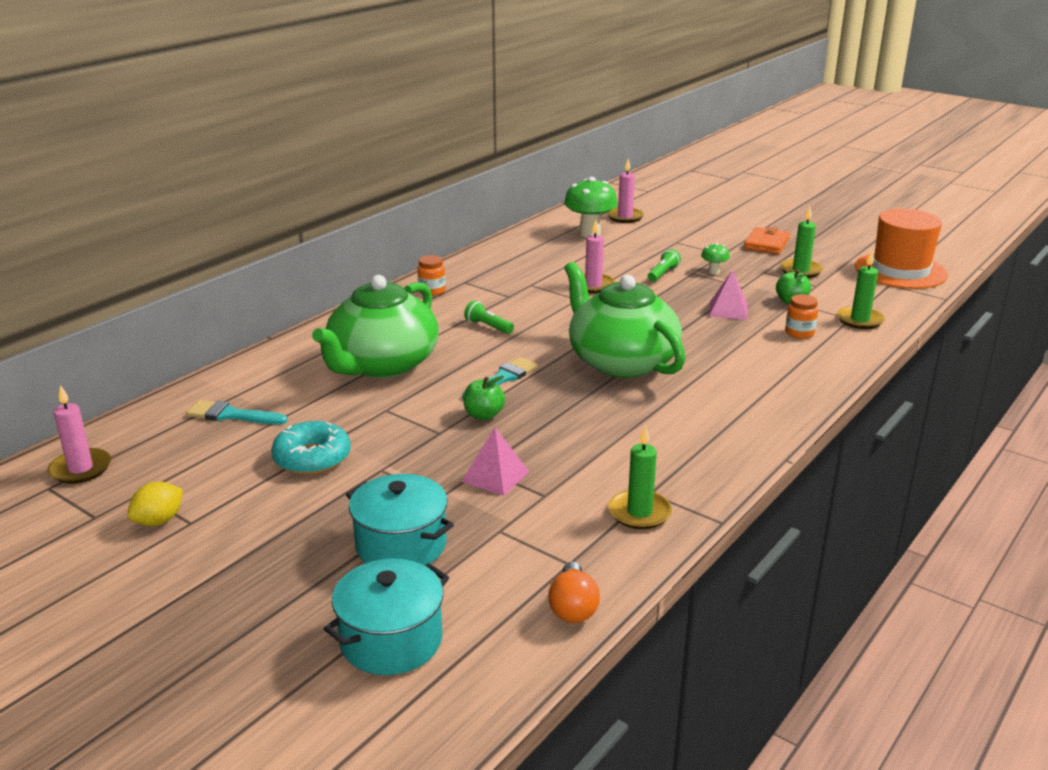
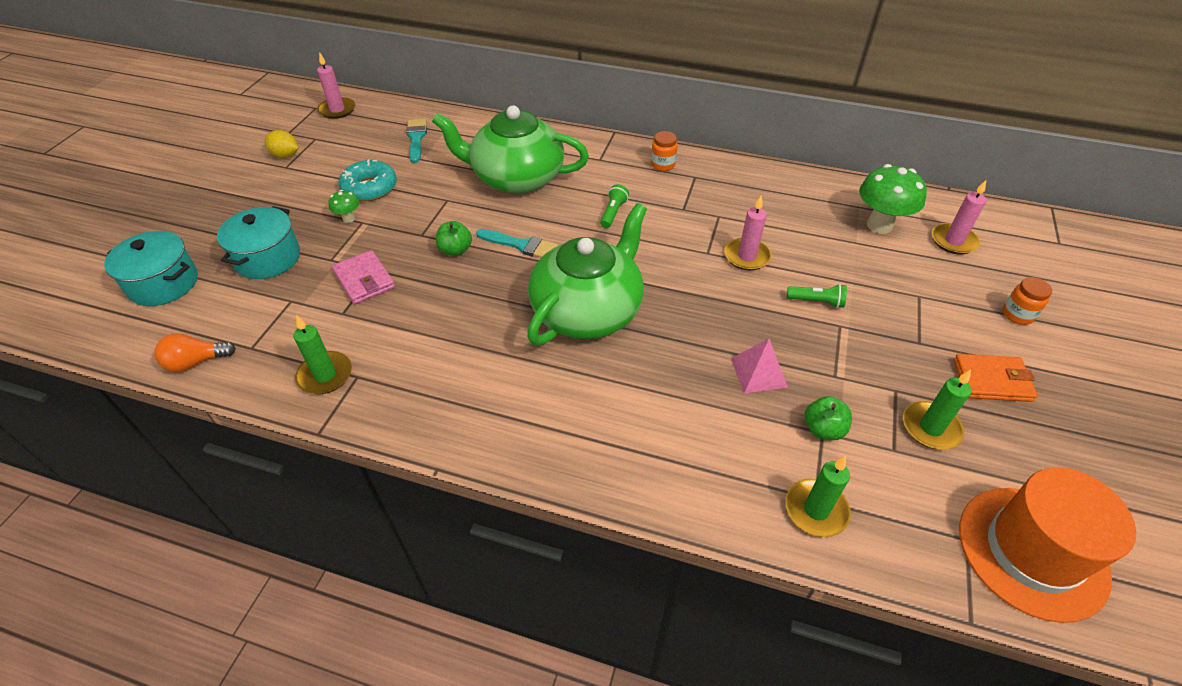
camera: 70 degrees right, 20 degrees up
pink pyramid [461,427,529,496] -> pink wallet [332,250,395,304]
green mushroom [701,243,730,274] -> green mushroom moved to [328,190,359,223]
orange jar [785,294,818,339] -> orange jar moved to [1002,277,1052,325]

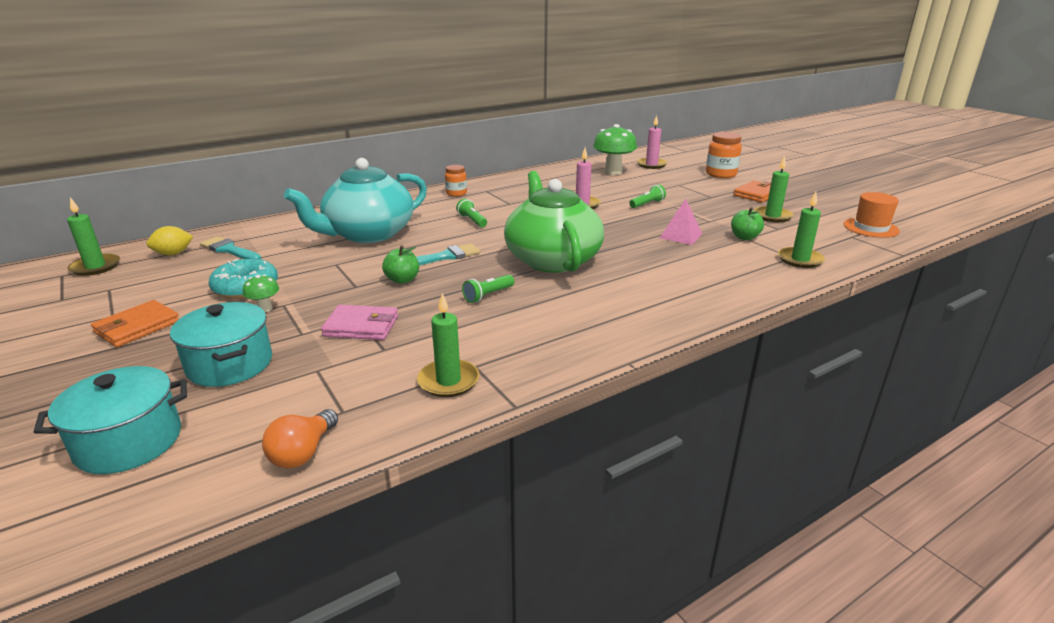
camera: 50 degrees left, 20 degrees down
yellow lemon [265,130,298,158] -> yellow lemon moved to [147,226,193,255]
pink candle [317,52,355,119] -> green candle [67,197,120,276]
green teapot [432,105,589,194] -> turquoise teapot [284,158,427,243]
orange hat [959,467,1136,623] -> orange hat [844,192,900,238], size x0.61
orange jar [1002,277,1052,325] -> orange jar [706,132,742,178], size x1.58
none -> orange wallet [91,300,179,347]
none -> green flashlight [462,275,514,303]

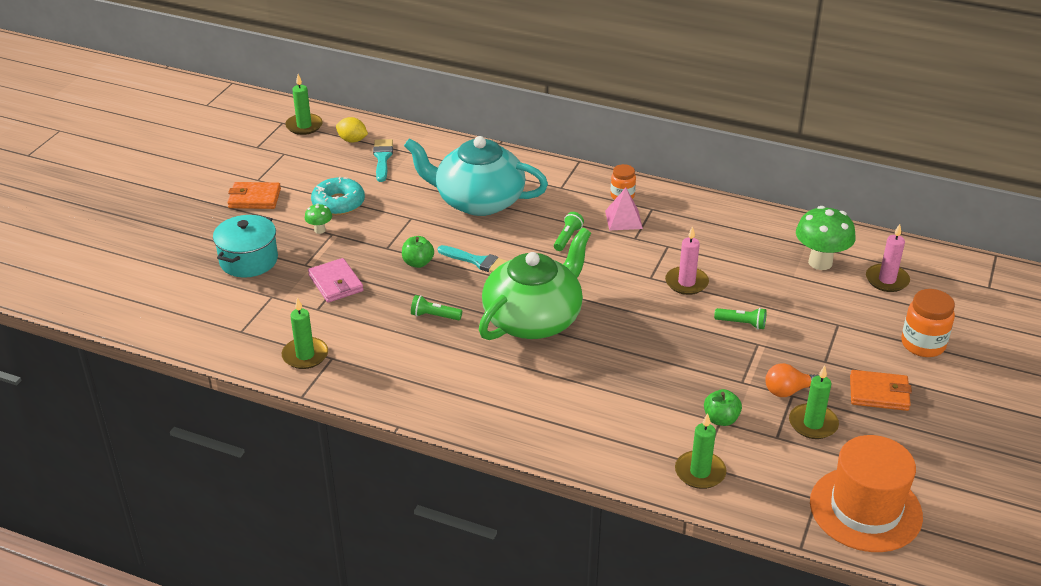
camera: 55 degrees right, 10 degrees up
turquoise pot [34,366,187,474] -> none
orange light bulb [262,409,338,468] -> orange light bulb moved to [765,363,818,397]
pink pyramid [660,199,702,245] -> pink pyramid moved to [605,187,643,230]
orange hat [844,192,900,238] -> orange hat [810,435,923,552], size x1.63

